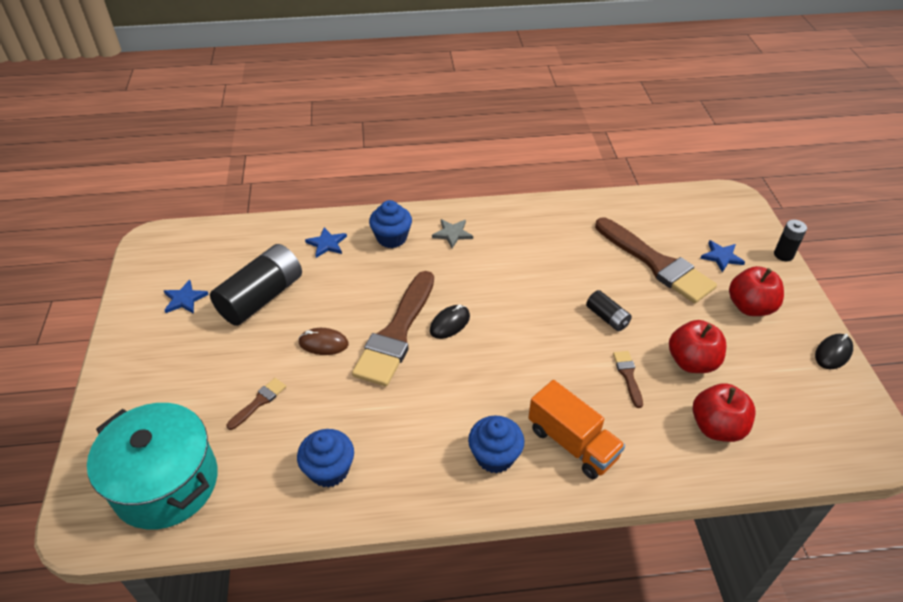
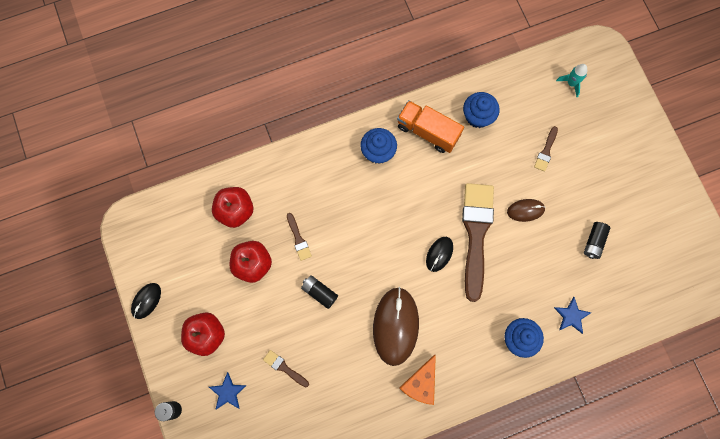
camera: 165 degrees right, 30 degrees up
turquoise pot [87,403,218,530] -> turquoise rocket [556,64,587,97]
blue star [164,280,209,314] -> none
black battery [210,244,302,326] -> black battery [584,222,610,259], size x0.49
grey star [432,219,473,248] -> none
orange truck [528,380,625,479] -> orange truck moved to [397,100,464,153]
brown brush [595,218,717,303] -> brown brush [263,350,309,387], size x0.42
none -> brown mouse [373,287,419,366]
none -> orange cheese [399,355,436,405]

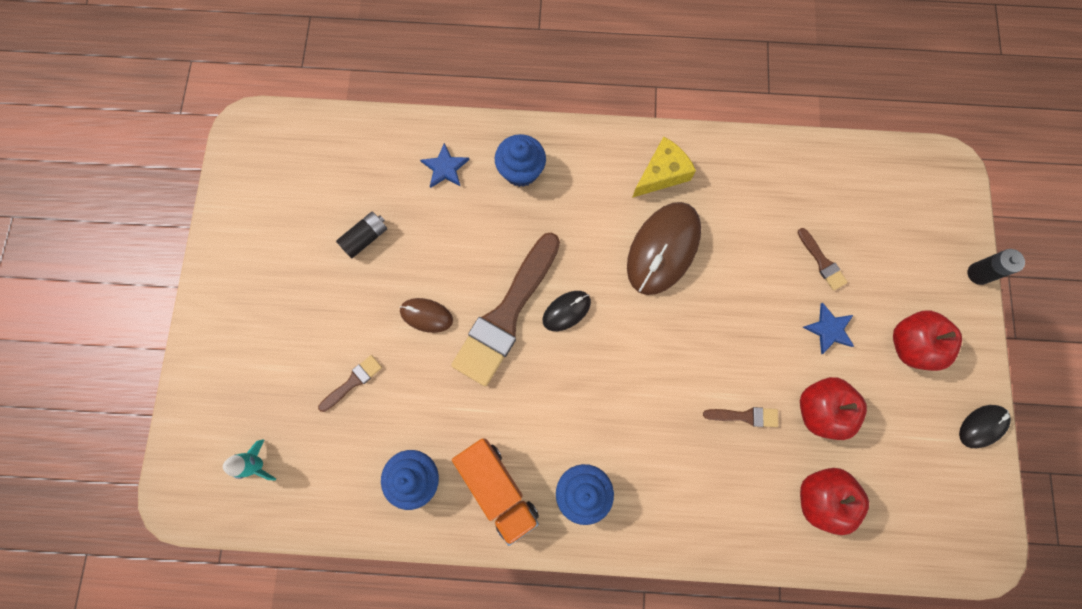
camera: 155 degrees left, 0 degrees up
blue star [209,372,247,410] -> blue star moved to [802,303,854,354]
brown brush [287,213,312,261] -> brown brush turned 90 degrees clockwise [703,407,778,427]
black battery [301,275,338,309] -> none
orange cheese [399,355,436,405] -> yellow cheese [632,137,696,198]

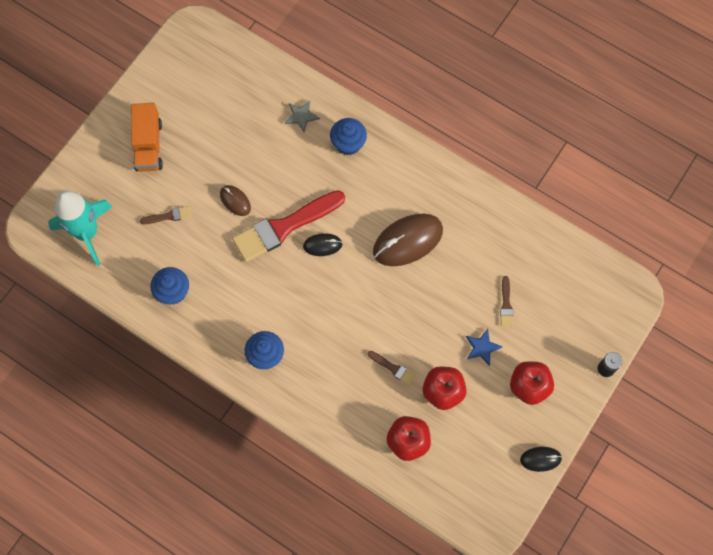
camera: 30 degrees right, 5 degrees down
turquoise rocket [223,439,276,481] -> turquoise rocket [48,191,113,266], size x2.24
black battery [336,211,387,258] -> none
blue star [420,143,469,188] -> grey star [285,100,320,133]
brown brush [451,232,560,387] -> red brush [232,190,345,262]
orange truck [452,438,539,546] -> orange truck moved to [131,103,163,172]
yellow cheese [632,137,696,198] -> none

